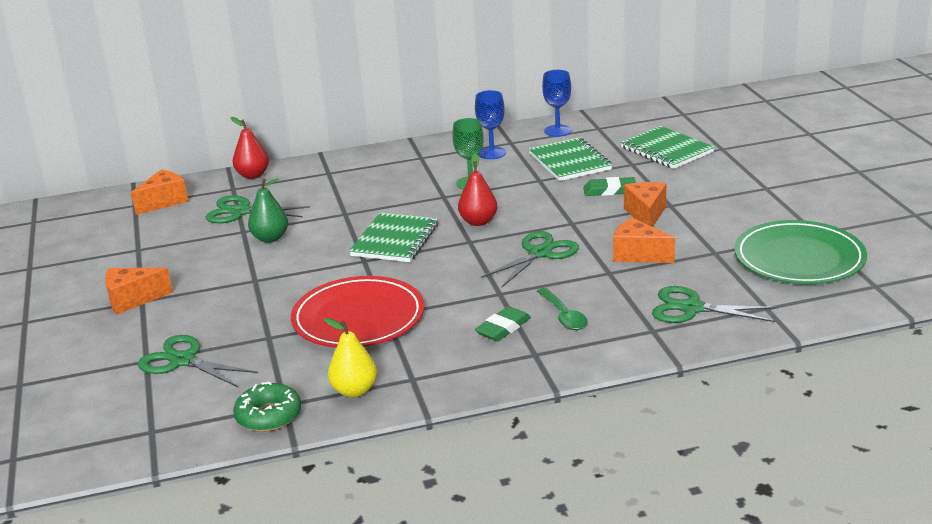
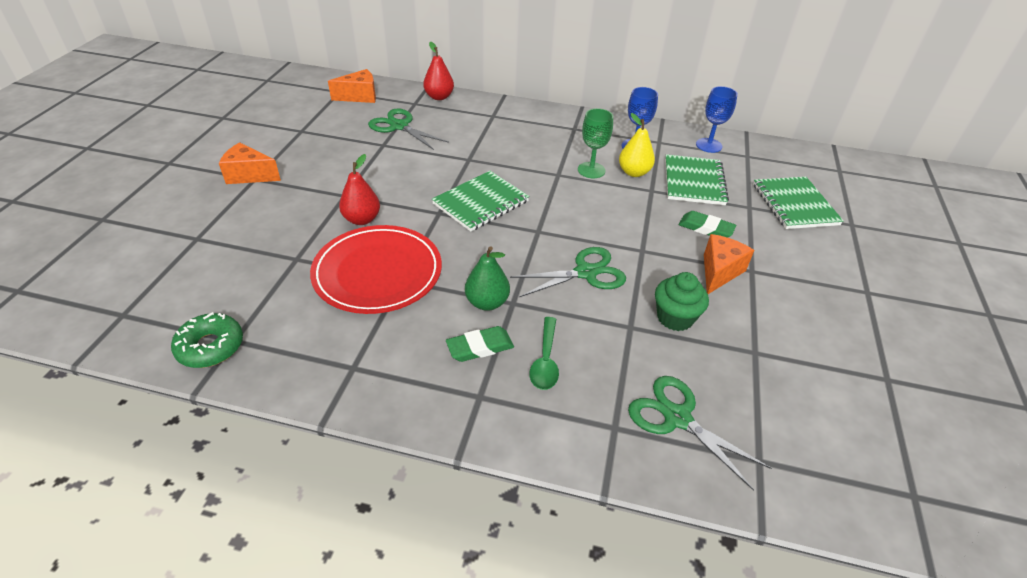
camera: 25 degrees right, 15 degrees up
green scissors [138,335,258,387] -> none
green pear [248,178,288,243] -> green pear moved to [465,246,510,311]
yellow pear [324,318,377,397] -> yellow pear moved to [619,113,655,177]
red pear [458,154,497,226] -> red pear moved to [339,154,380,225]
orange cheese [613,218,675,263] -> green cupcake [655,272,709,331]
green plate [734,220,867,284] -> none

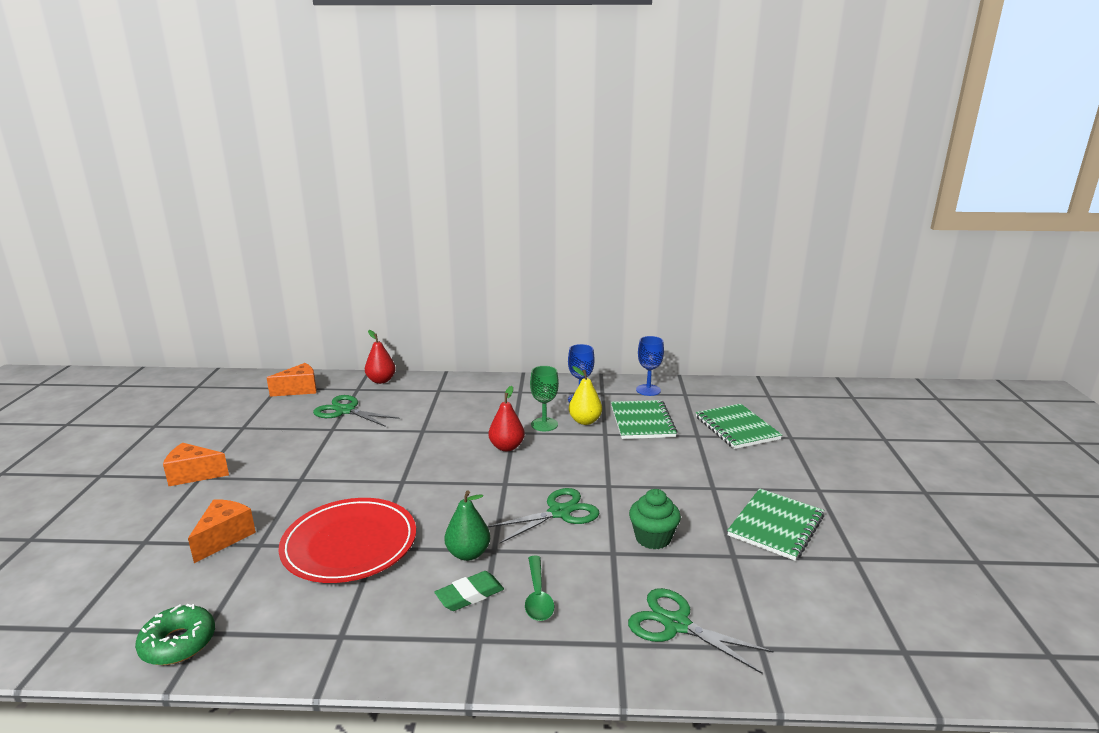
camera: 10 degrees left, 20 degrees down
red pear [339,154,380,225] -> red pear moved to [489,386,525,451]
green notebook [432,171,529,232] -> green notebook moved to [727,488,824,561]
green eraser [679,211,736,238] -> none
orange cheese [704,234,754,294] -> orange cheese moved to [188,499,256,563]

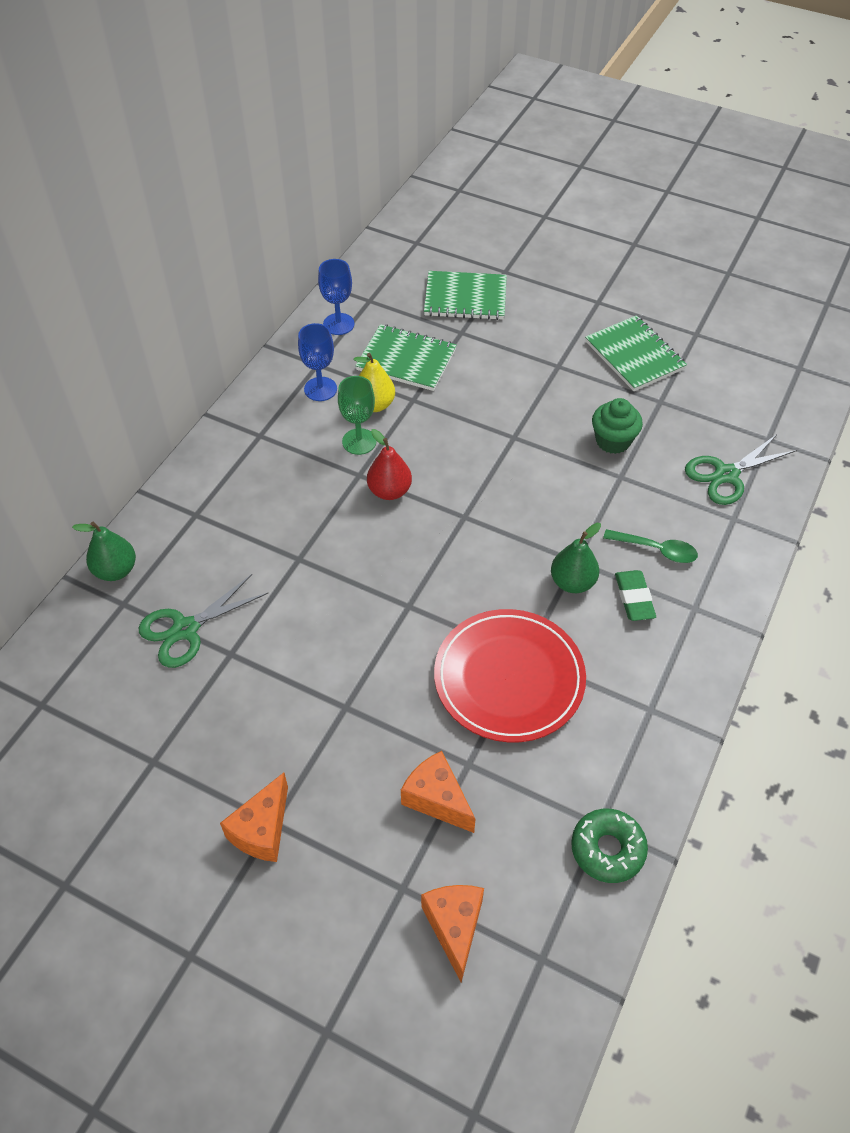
camera: 65 degrees left, 30 degrees up
orange cheese [267,363,317,397] -> orange cheese moved to [421,885,484,982]
red pear [365,330,396,384] -> green pear [72,521,136,581]
green scissors [487,488,599,544] -> none

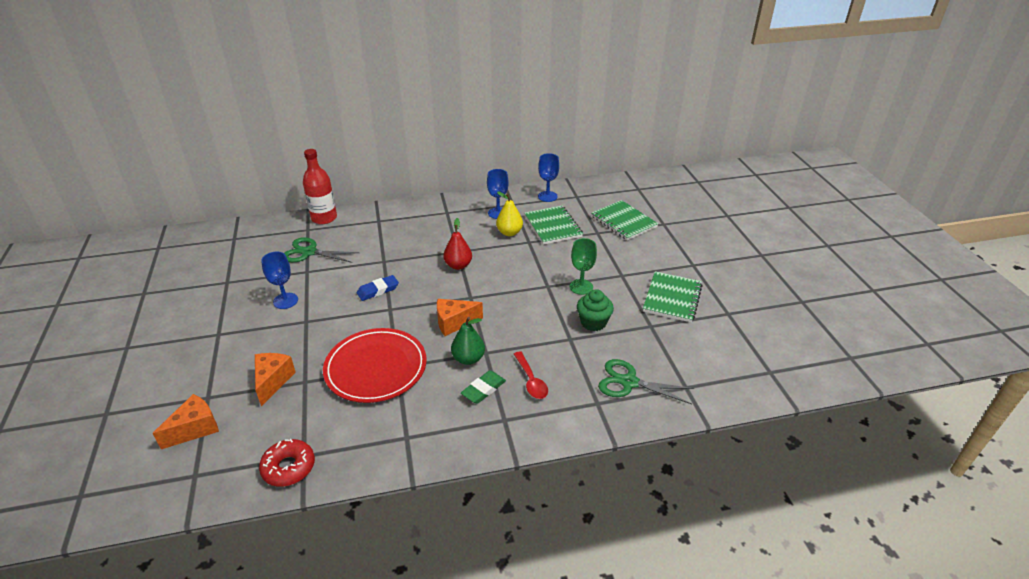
camera: 50 degrees right, 15 degrees down
green pear [72,521,136,581] -> red bottle [303,149,337,224]
orange cheese [220,772,288,862] -> orange cheese moved to [437,299,483,336]
green goblet [338,376,376,455] -> green goblet moved to [570,238,597,295]
green donut [571,809,648,883] -> red donut [259,439,315,487]
green spoon [603,529,698,563] -> red spoon [514,351,548,399]
none -> blue goblet [261,252,298,309]
none -> blue eraser [357,275,399,301]

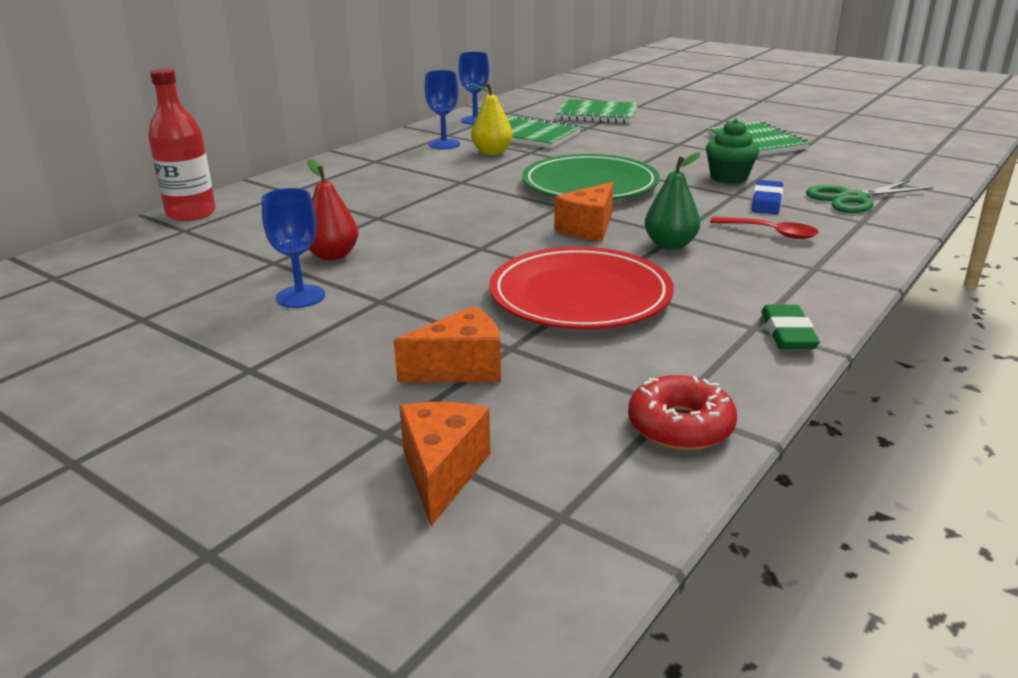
camera: 40 degrees left, 10 degrees down
orange cheese [255,353,296,406] -> orange cheese turned 105 degrees clockwise [394,306,501,382]
green scissors [284,237,359,263] -> none
blue eraser [357,275,399,301] -> blue eraser moved to [752,180,783,214]
red pear [443,218,472,270] -> red pear moved to [308,159,358,260]
green eraser [461,370,506,404] -> green eraser moved to [761,305,820,350]
green goblet [570,238,597,295] -> none
none -> green plate [522,154,660,200]

